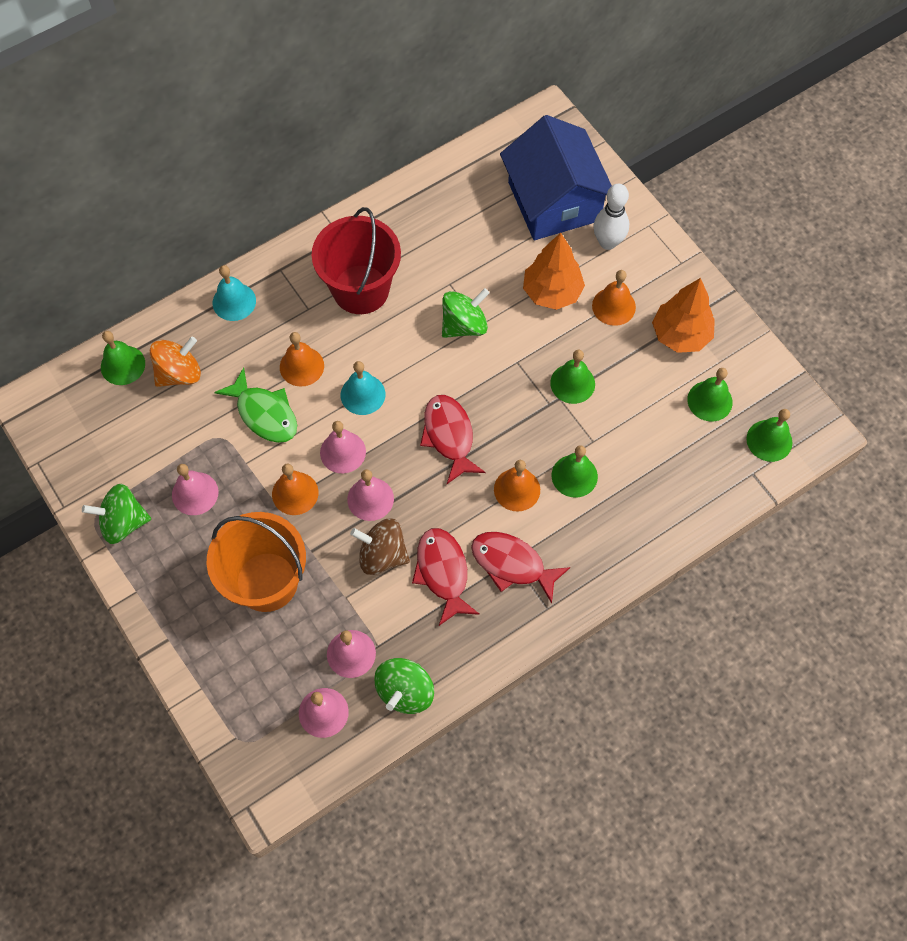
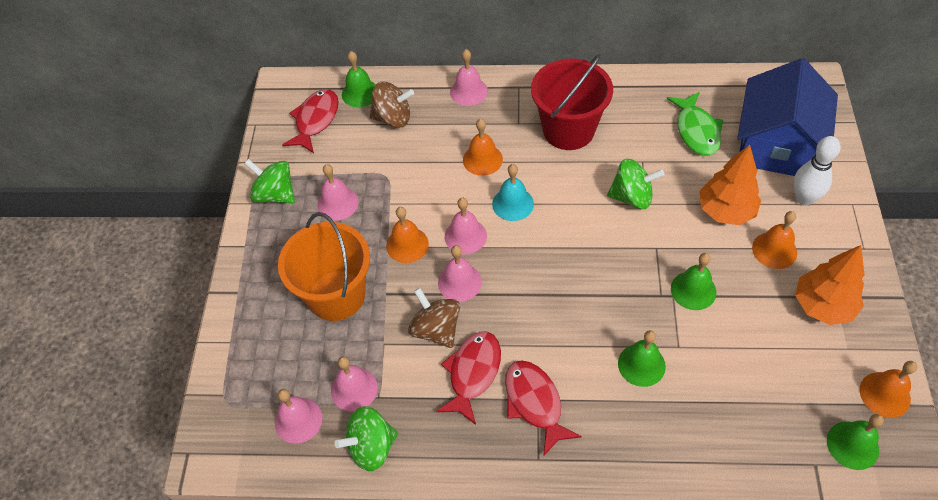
camera: 40 degrees right, 10 degrees down
orange spinning top [150,337,201,387] -> brown spinning top [370,82,414,128]
turquoise bell [213,265,256,321] -> pink bell [450,49,488,106]
green fish [214,367,297,443] -> green fish moved to [667,92,723,156]
red fish [420,395,485,484] -> red fish moved to [282,89,339,153]
orange bell [494,460,540,512] -> orange bell moved to [860,361,917,418]
green bell [687,368,733,422] -> none

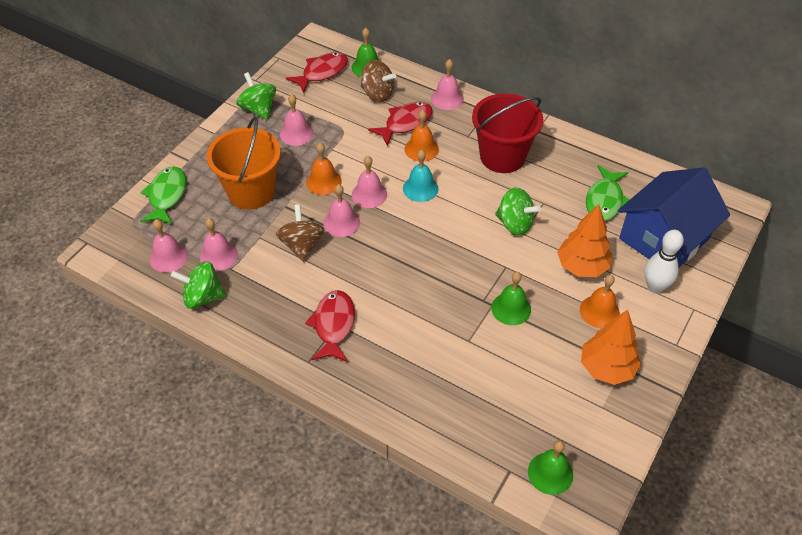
camera: 25 degrees right, 5 degrees down
red fish [436,331,501,425] -> red fish moved to [368,102,432,146]
green bell [618,330,666,387] -> none
orange bell [860,361,917,418] -> none
none -> green fish [140,166,186,224]

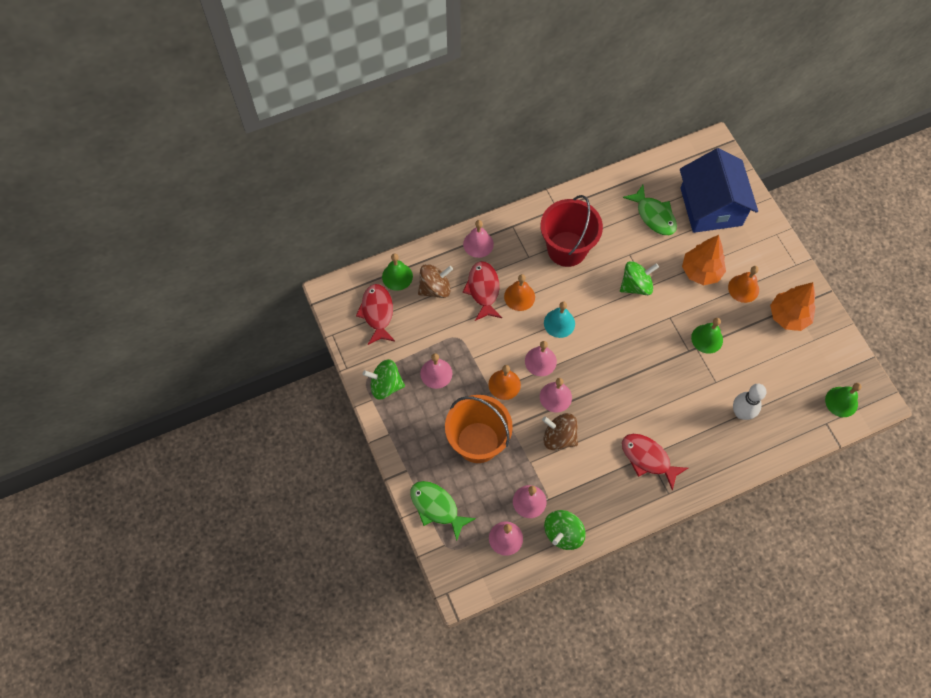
camera: 55 degrees left, 15 degrees up
white bowling pin [644,230,684,293] -> white bowling pin moved to [733,384,767,420]

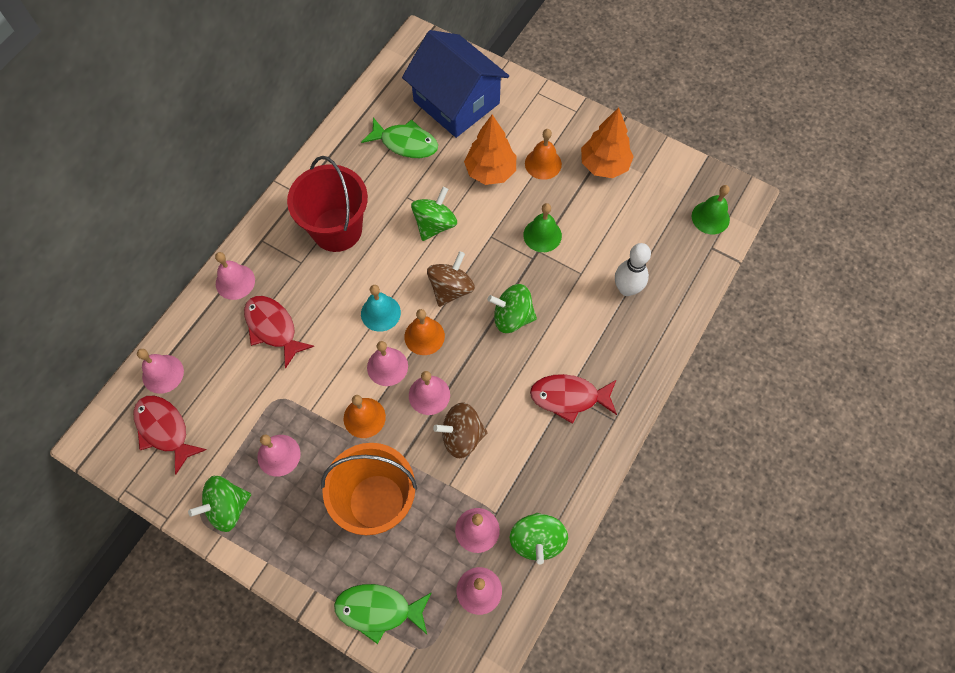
camera: 35 degrees left, 0 degrees up
green bell [382,253,413,291] -> pink bell [137,349,184,394]
brown spinning top [418,264,453,298] -> brown spinning top moved to [427,251,475,307]
orange bell [504,274,535,311] -> orange bell moved to [404,309,445,355]
none -> green spinning top [487,284,537,333]

